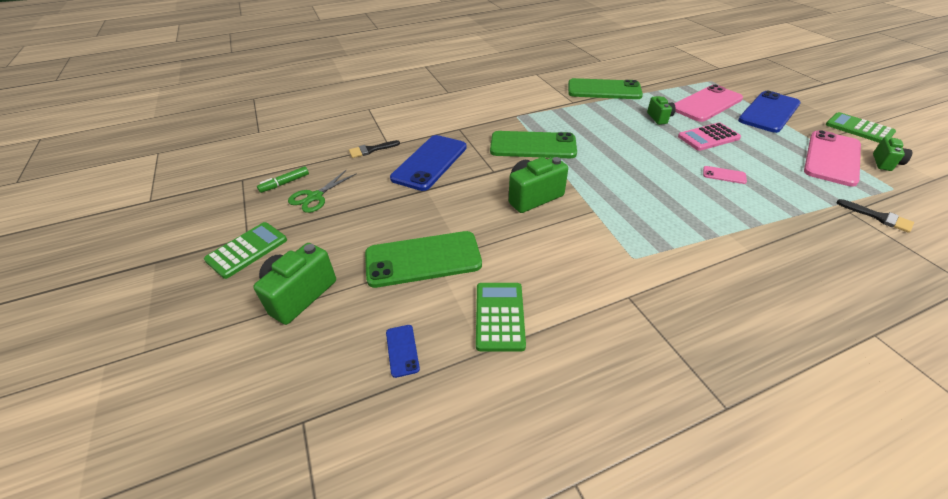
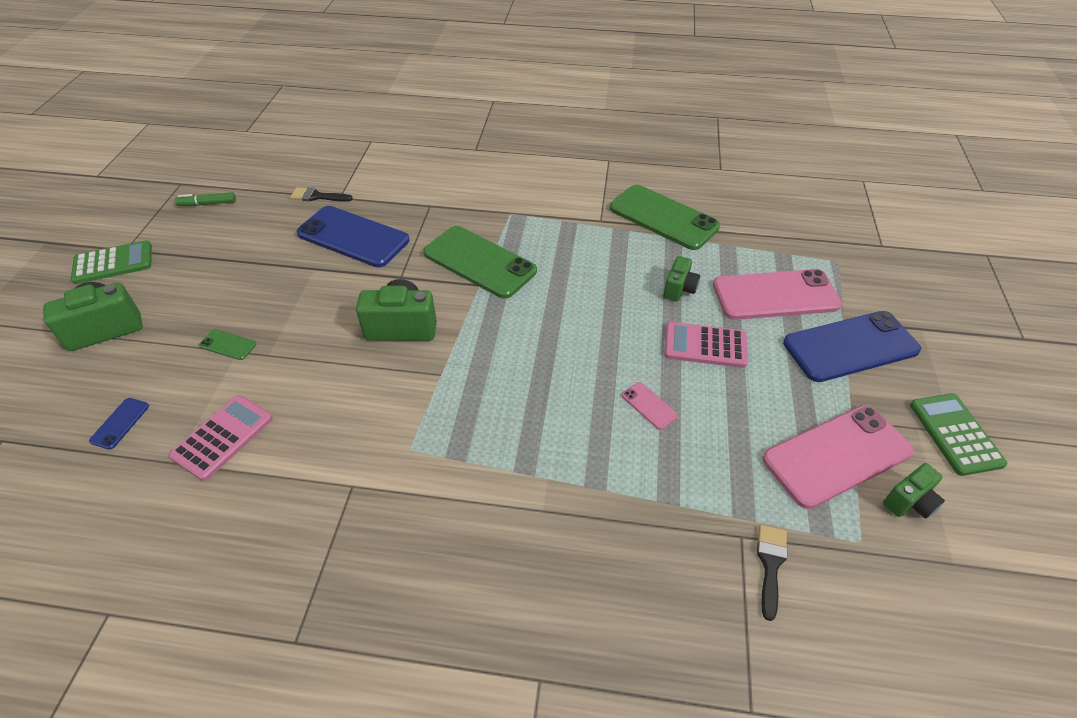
camera: 30 degrees right, 5 degrees up
green scissors [288,170,357,213] -> none
green phone [365,231,482,288] -> green phone [199,329,256,360], size x0.42
blue phone [390,135,467,191] -> blue phone turned 60 degrees clockwise [297,206,409,267]
green calculator [476,283,526,352] -> pink calculator [169,395,273,481]
black brush [836,199,914,233] -> black brush turned 150 degrees counterclockwise [757,525,788,621]

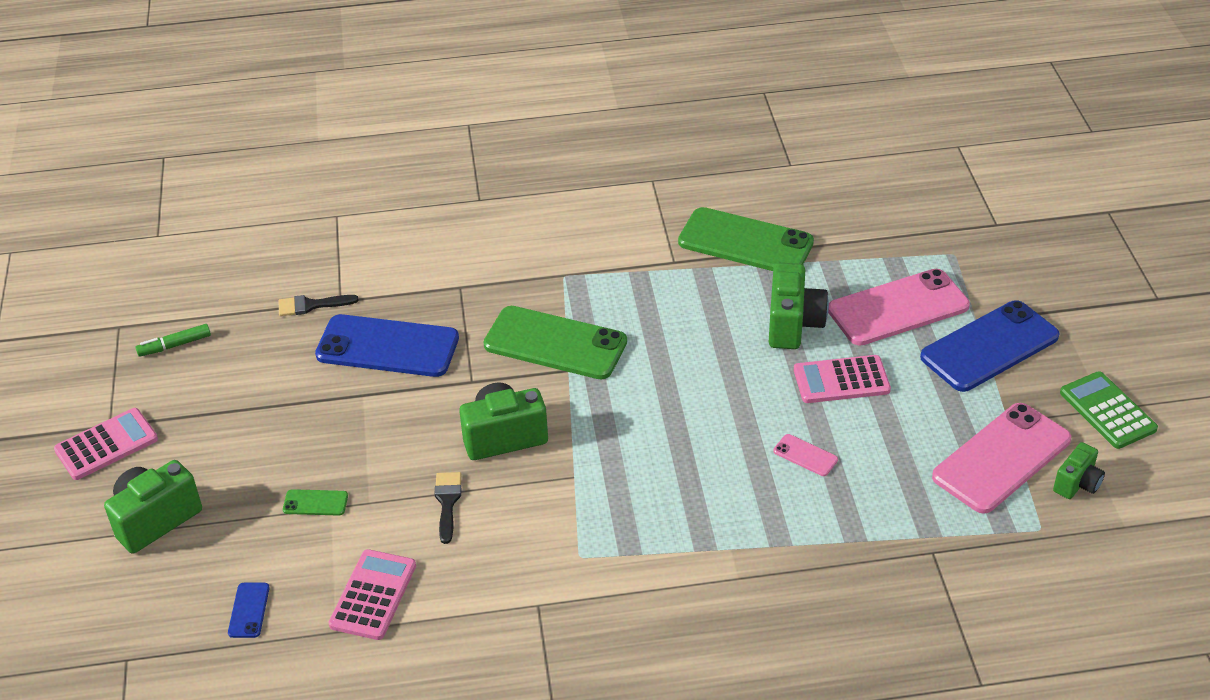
camera: 15 degrees left, 5 degrees down
green calculator [71,240,152,284] -> pink calculator [54,408,158,480]
green camera [663,256,700,302] -> green camera [769,263,829,349], size x1.67
black brush [757,525,788,621] -> black brush moved to [435,472,461,544]

